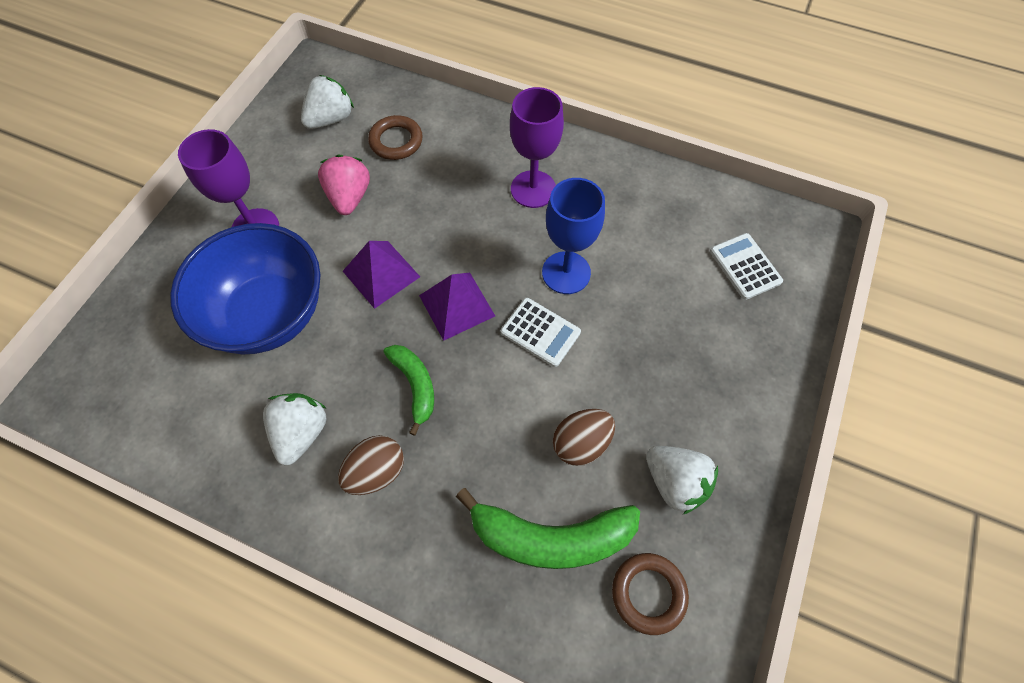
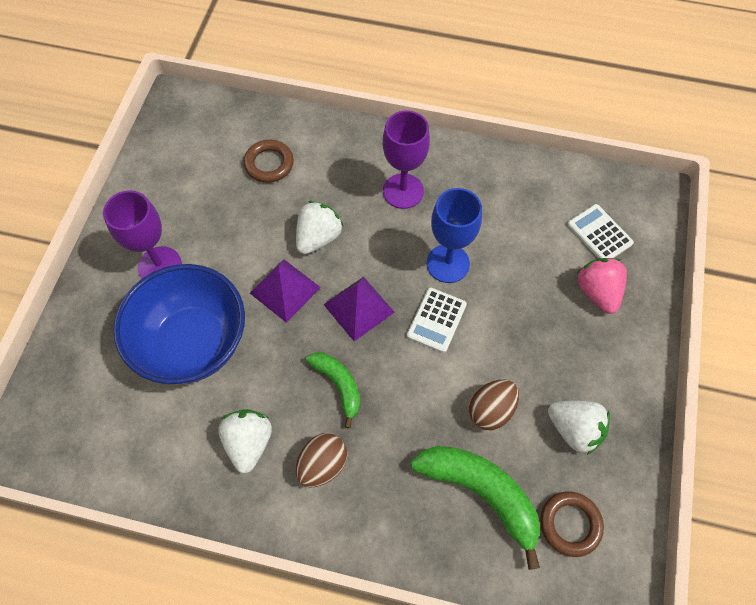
camera: 10 degrees left, 0 degrees up
white strawberry [301,75,354,129] -> white strawberry moved to [296,201,343,254]
pink strawberry [318,154,370,215] -> pink strawberry moved to [577,258,627,314]
green banana [456,488,640,569] -> green banana turned 135 degrees counterclockwise [411,446,540,570]
white calculator [501,298,581,367] -> white calculator turned 90 degrees clockwise [407,288,467,353]

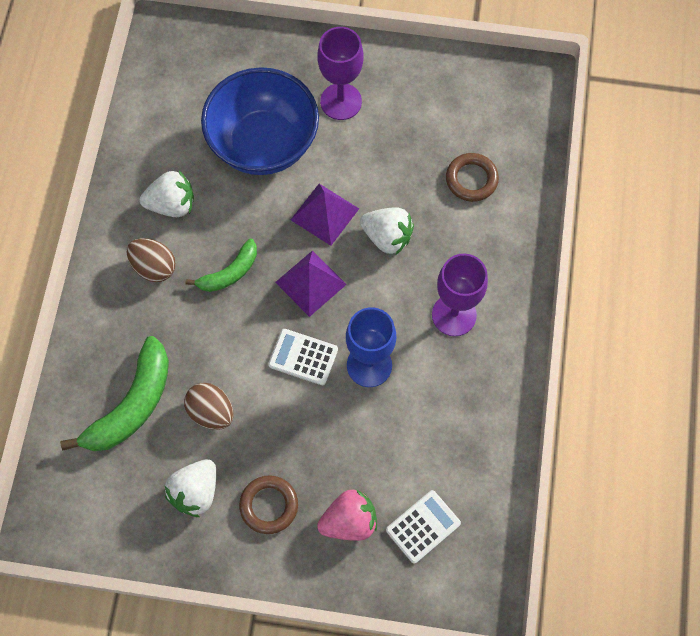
camera: 85 degrees right, 5 degrees up
brown ring [540,491,604,557] -> brown ring moved to [239,475,298,534]

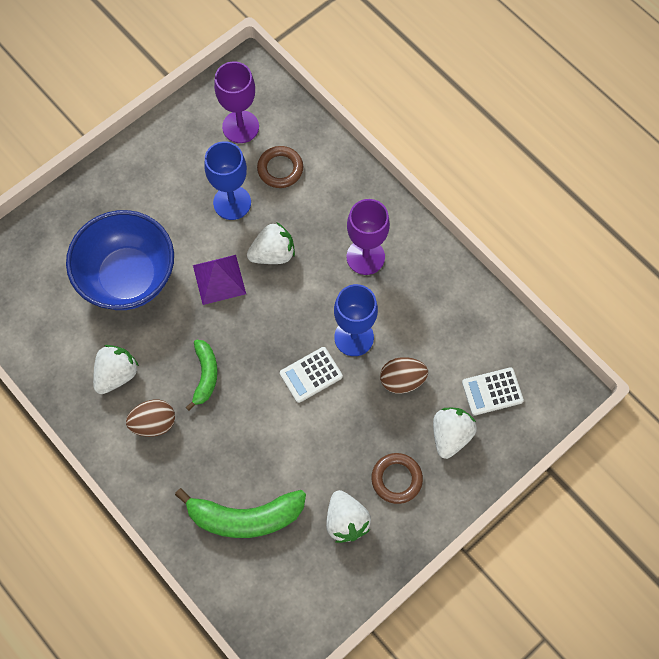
camera: 50 degrees left, 0 degrees up
green banana [60,336,169,451] -> green banana turned 105 degrees clockwise [175,488,306,538]
brown egg [184,383,234,430] -> brown egg moved to [380,357,428,394]
purple pyramid [275,250,347,317] -> none
purple goblet [317,27,363,120] -> purple goblet moved to [214,61,259,143]
pink strawberry [317,490,377,541] -> white strawberry [433,408,477,459]
white calculator [386,490,461,564] -> white calculator turned 105 degrees counterclockwise [462,367,524,416]
none -> blue goblet [204,141,251,220]

